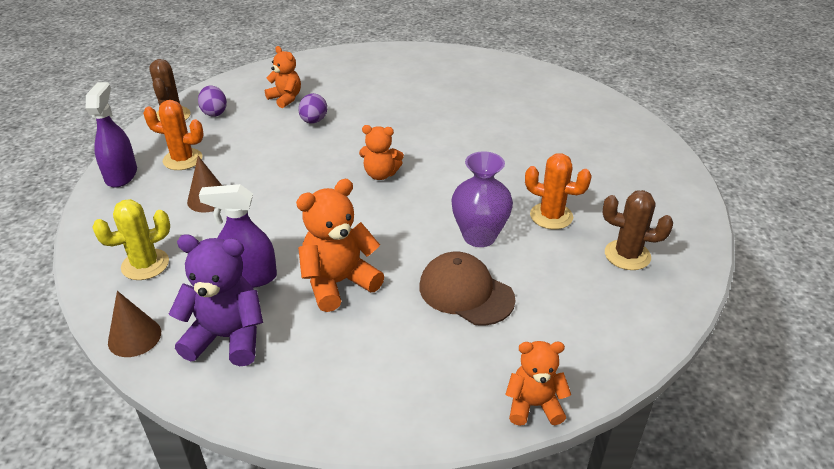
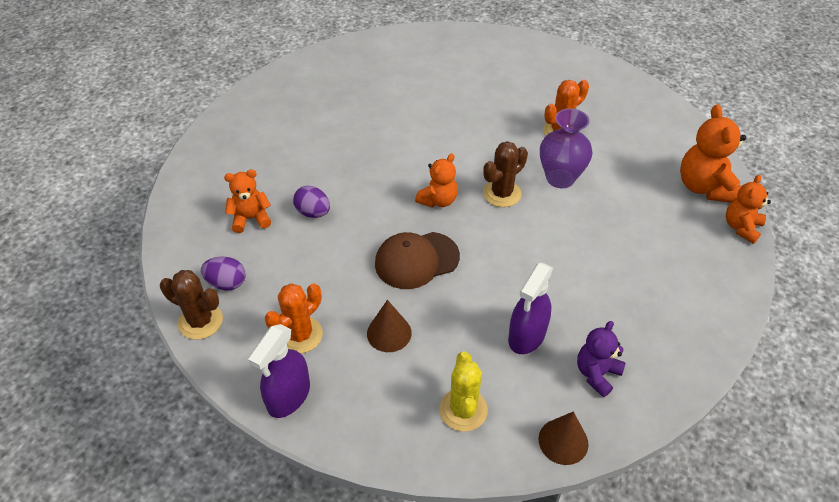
camera: 60 degrees left, 10 degrees up
purple spray bottle [86,82,137,188] -> purple spray bottle turned 90 degrees counterclockwise [248,324,310,418]
purple teddy bear [169,234,263,366] -> purple teddy bear [577,321,626,397], size x0.64
orange teddy bear [296,179,384,312] -> orange teddy bear moved to [680,104,746,203]
brown cap [419,252,516,326] -> brown cap moved to [375,232,460,289]
brown cactus [602,190,673,270] -> brown cactus moved to [483,141,528,207]

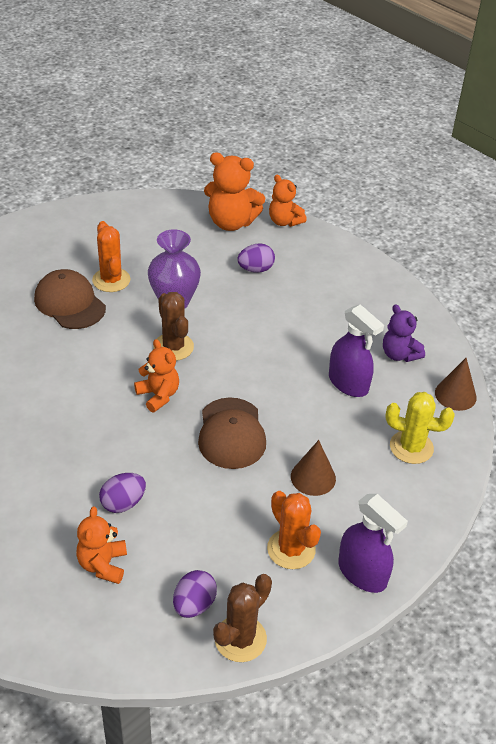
camera: 75 degrees left, 5 degrees down
none -> brown cap [34,269,106,329]
none -> purple egg [237,243,275,273]

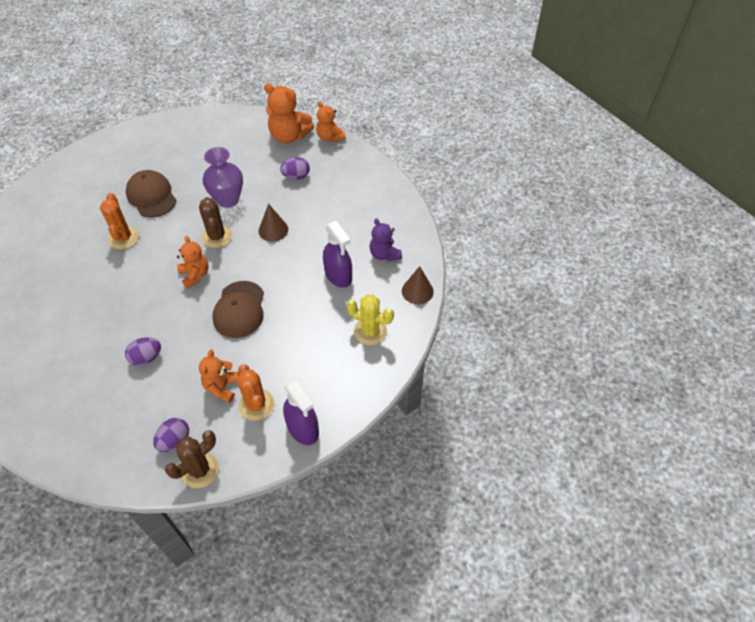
camera: 10 degrees right, 10 degrees up
orange teddy bear [76,507,127,584] -> orange teddy bear moved to [199,350,239,403]
orange cactus [92,221,130,292] -> orange cactus moved to [100,193,139,249]
brown cone [291,440,336,496] -> brown cone moved to [259,204,288,242]

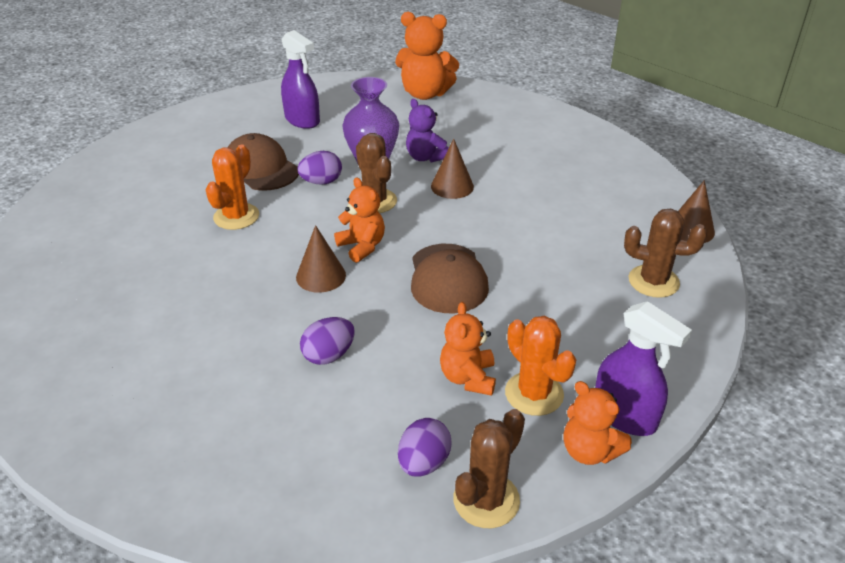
camera: 10 degrees left, 15 degrees down
orange cactus [100,193,139,249] -> orange cactus turned 45 degrees clockwise [206,145,259,230]
purple egg [280,157,310,180] -> purple egg moved to [297,151,342,185]
orange teddy bear [316,102,346,142] -> orange teddy bear moved to [563,381,632,465]
purple spray bottle [323,221,352,288] -> purple spray bottle moved to [281,30,320,129]
yellow cactus [347,294,394,345] -> brown cactus [624,209,707,298]
purple teddy bear [370,218,402,261] -> purple teddy bear moved to [406,99,449,162]
none -> brown cone [296,225,346,293]

